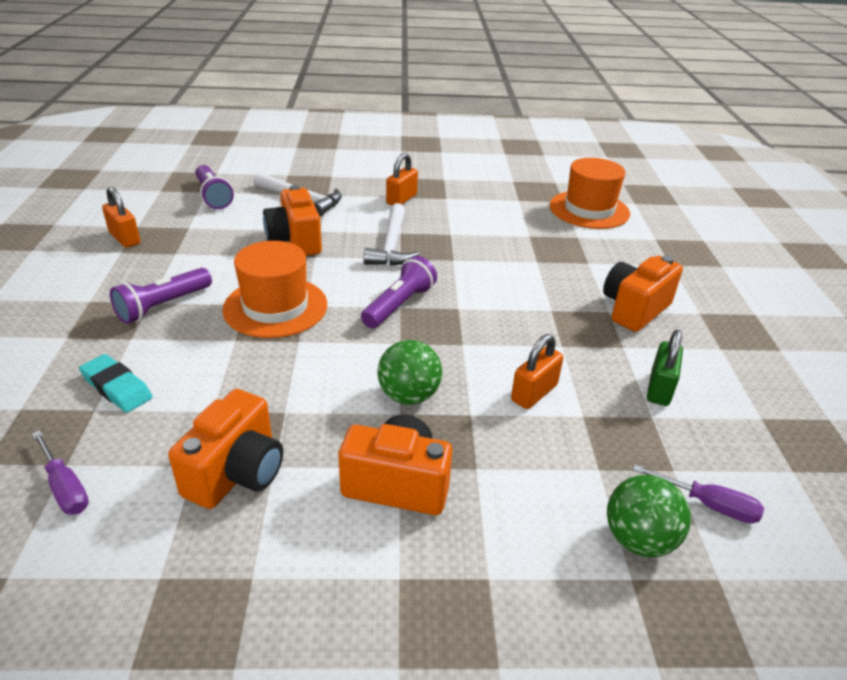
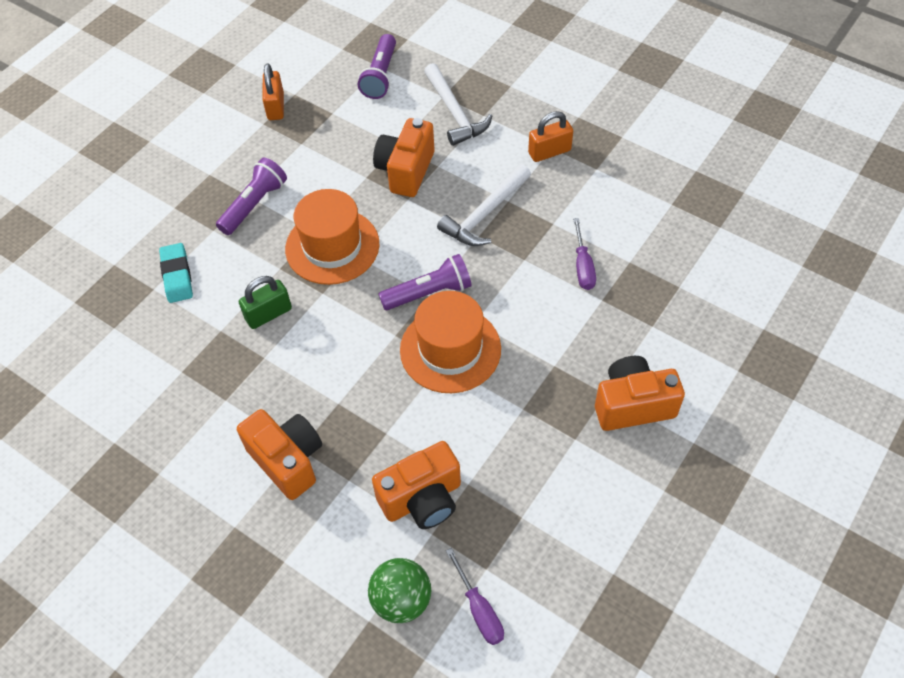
camera: 40 degrees right, 20 degrees up
purple screwdriver [32,430,89,515] -> purple screwdriver moved to [573,218,596,290]
purple flashlight [110,268,212,324] -> purple flashlight turned 135 degrees clockwise [216,158,287,235]
orange camera [168,389,283,509] -> orange camera moved to [372,441,461,529]
green ball [377,340,442,405] -> none
orange padlock [511,334,563,409] -> none
orange hat [550,158,630,229] -> orange hat moved to [400,291,501,393]
green padlock [647,330,683,406] -> green padlock moved to [239,276,292,329]

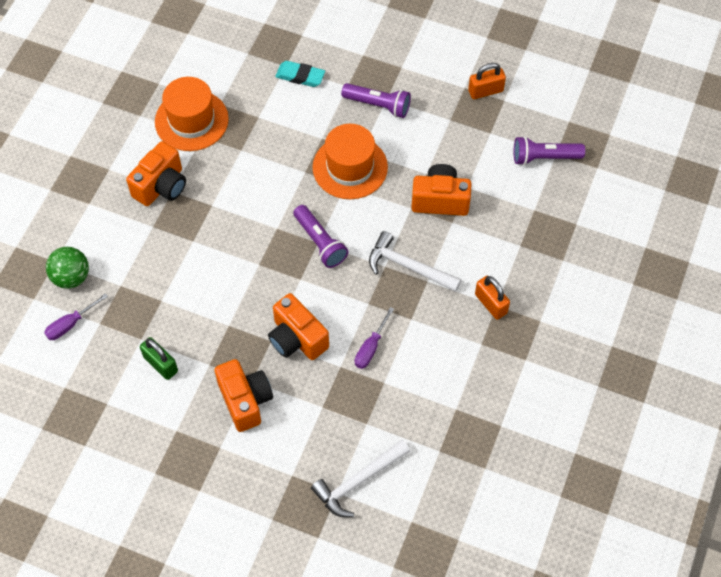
camera: 75 degrees right, 5 degrees up
turquoise eraser [159,243,193,303] -> turquoise eraser turned 45 degrees clockwise [275,61,325,87]
green padlock [239,276,292,329] -> green padlock moved to [140,337,178,380]
orange camera [372,441,461,529] -> orange camera moved to [268,293,329,360]
orange hat [400,291,501,393] -> orange hat moved to [155,77,229,151]
white hammer [424,63,492,146] -> white hammer moved to [311,440,410,517]
purple screwdriver [573,218,596,290] -> purple screwdriver turned 45 degrees counterclockwise [355,307,394,369]

